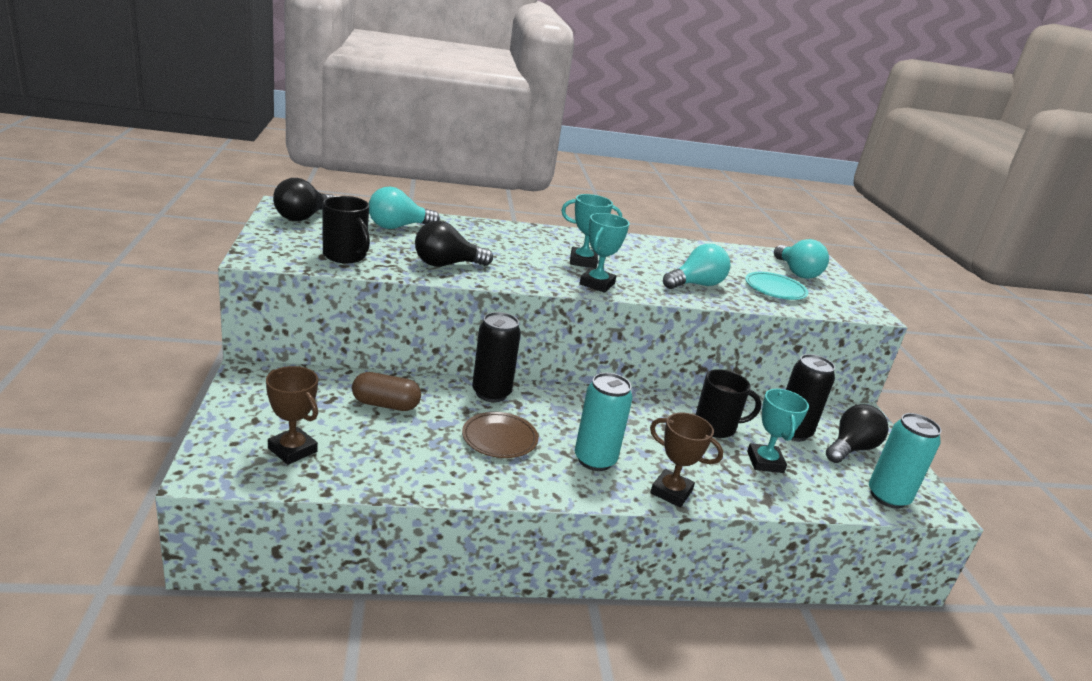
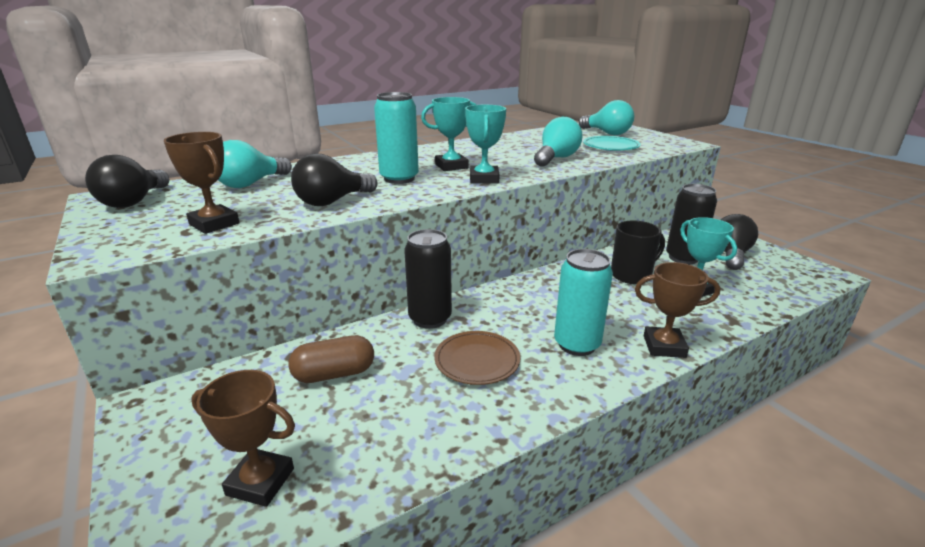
camera: 20 degrees left, 0 degrees up
black mug [322,196,370,263] -> brown trophy [164,132,239,234]
turquoise can [869,413,942,509] -> turquoise can moved to [374,92,419,184]

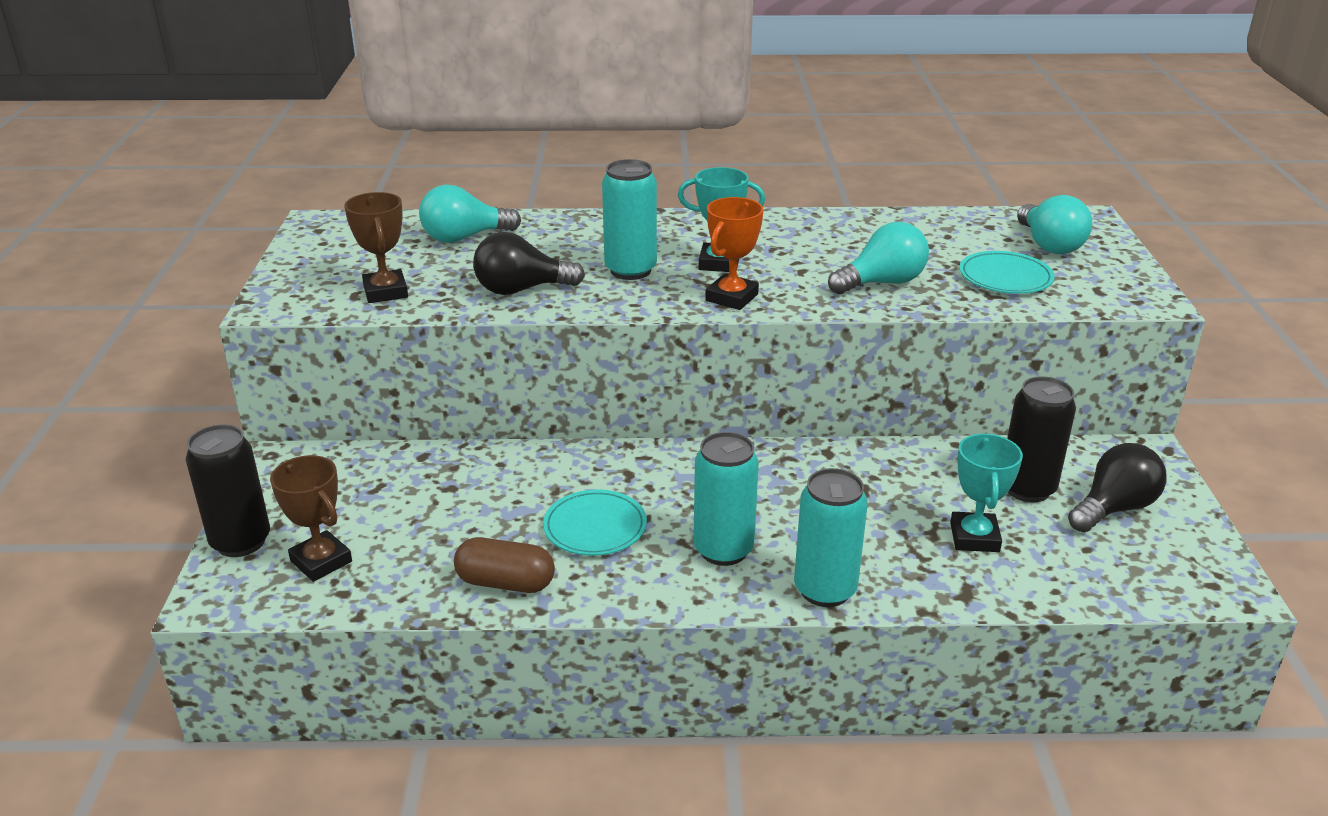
camera: 30 degrees right, 5 degrees up
black light bulb [85,155,170,208] -> none
brown capsule [288,335,374,383] -> brown capsule moved to [454,537,555,593]
black can [404,229,452,329] -> black can moved to [186,424,270,557]
brown plate [434,331,520,385] -> turquoise plate [543,490,647,556]
turquoise trophy [465,105,506,184] -> orange trophy [705,197,764,310]
black mug [611,220,665,284] -> none
brown trophy [635,262,720,358] -> turquoise can [794,468,868,607]

